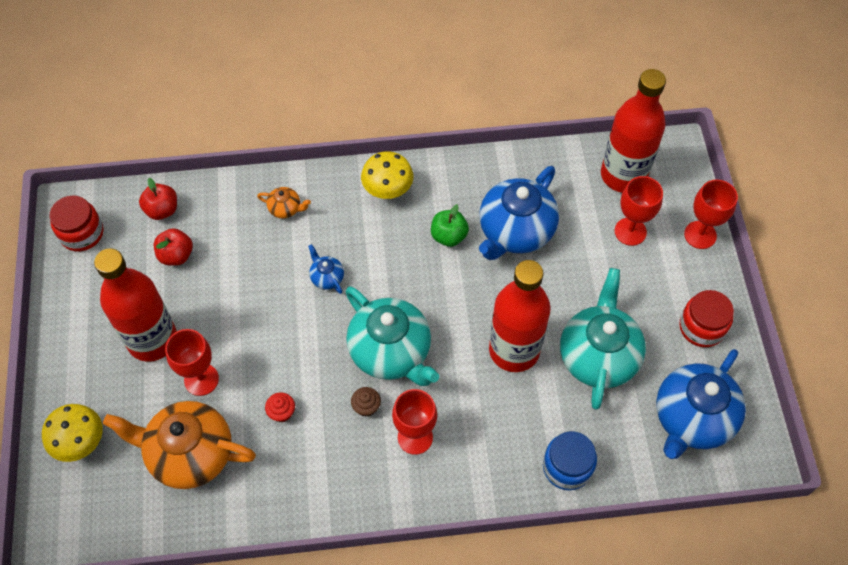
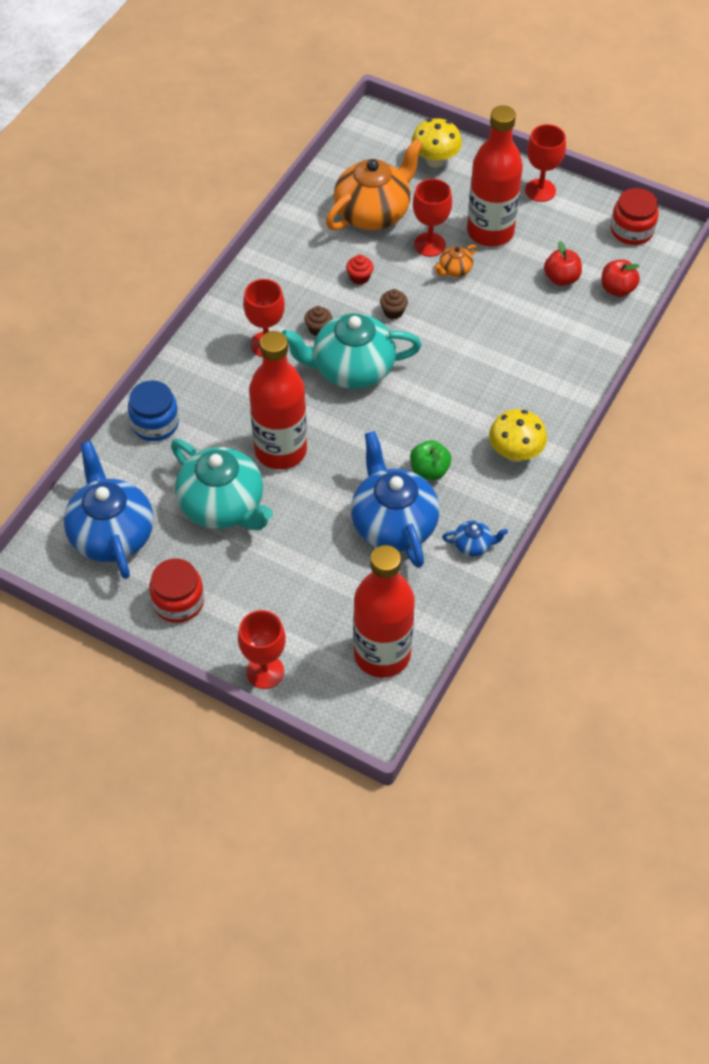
camera: 125 degrees right, 5 degrees down
orange teapot [257,187,311,219] -> orange teapot moved to [434,245,477,277]
blue teapot [308,244,344,294] -> blue teapot moved to [442,521,508,556]
red goblet [615,176,663,246] -> red goblet moved to [525,124,566,202]
none -> brown cupcake [380,289,408,319]

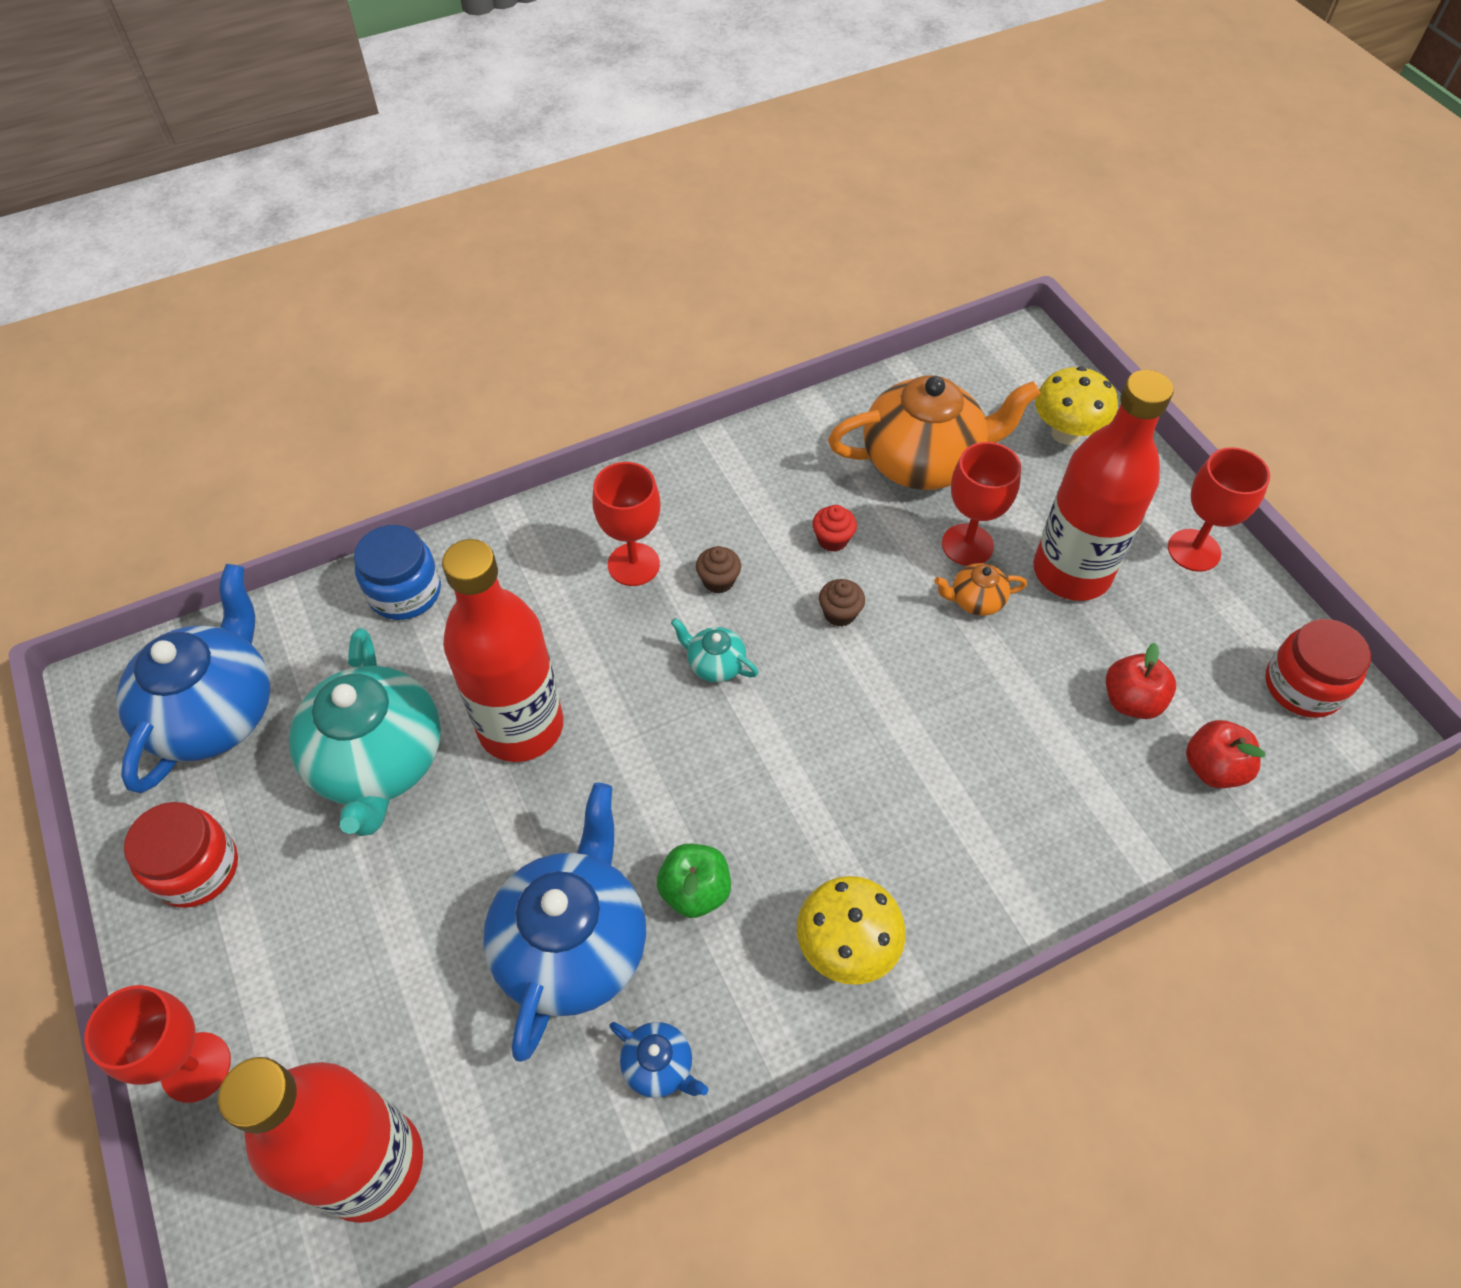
camera: 35 degrees right, 0 degrees up
turquoise teapot [282,313,422,389] -> turquoise teapot [671,618,758,682], size x0.43

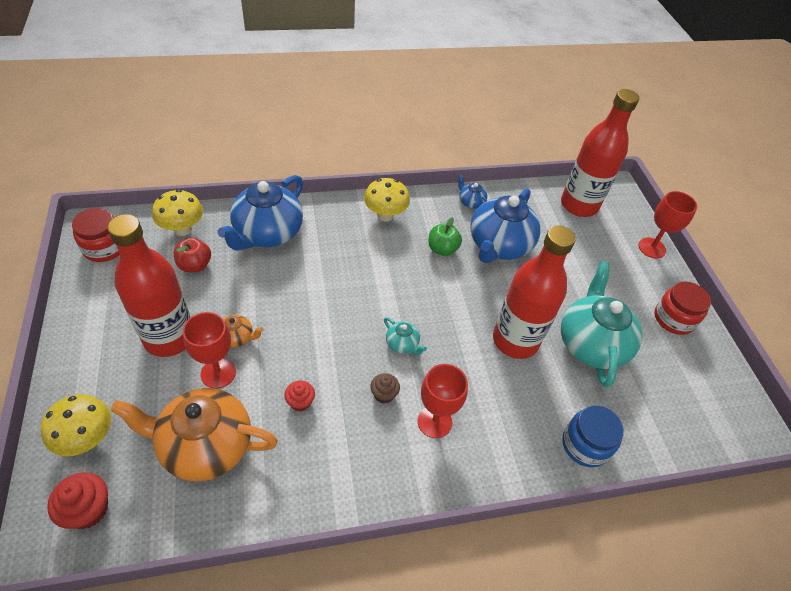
camera: 170 degrees left, 5 degrees down
blue teapot [116,564,270,793] -> blue teapot moved to [218,175,303,251]
brown cupcake [819,579,865,627] -> none
red goblet [1168,447,1270,572] -> none
red apple [1186,720,1265,788] -> yellow mushroom [152,190,203,236]
none -> red cupcake [47,472,108,529]

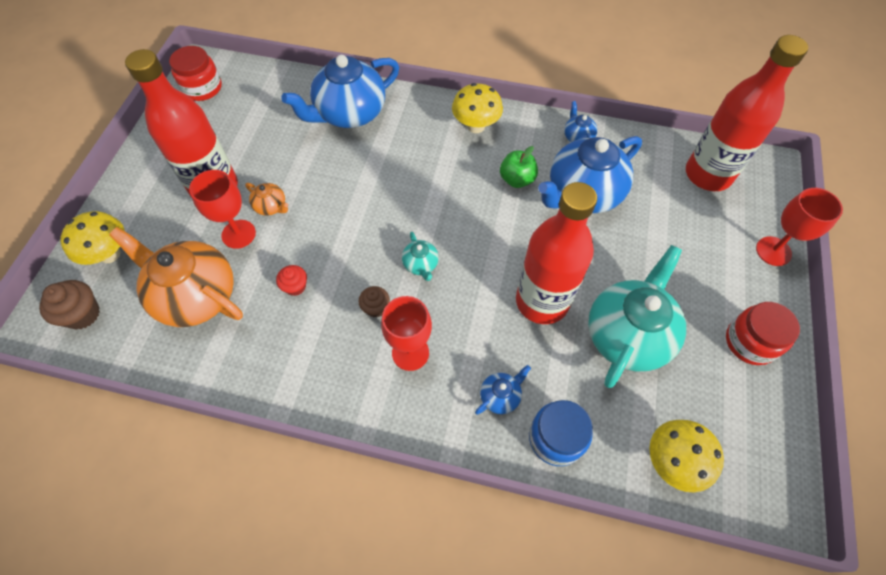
camera: 30 degrees right, 10 degrees up
red cupcake [47,472,108,529] -> brown cupcake [39,280,100,330]
yellow mushroom [152,190,203,236] -> yellow mushroom moved to [649,420,724,493]
red apple [174,238,211,272] -> none
none -> blue teapot [475,365,531,415]

